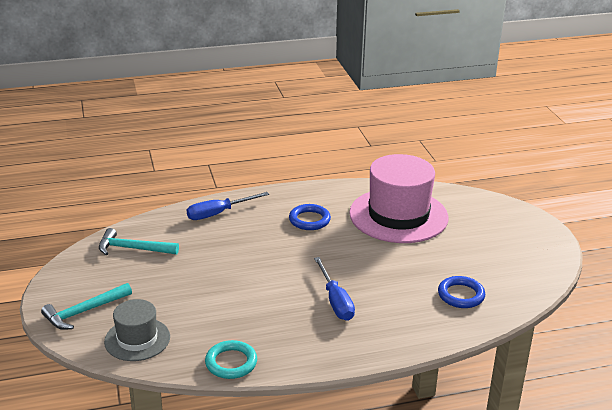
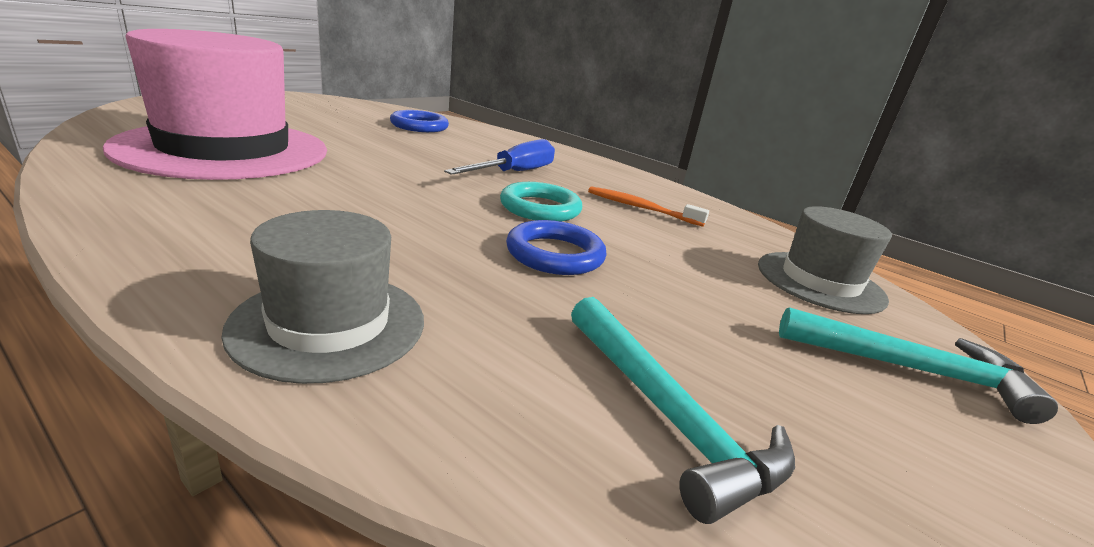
camera: 130 degrees left, 5 degrees down
blue screwdriver [187,192,269,220] -> grey hat [221,210,424,384]
turquoise ring [205,340,257,379] -> turquoise ring moved to [500,182,582,222]
blue ring [289,204,331,230] -> blue ring moved to [506,220,607,275]
none -> orange toothbrush [588,186,709,227]

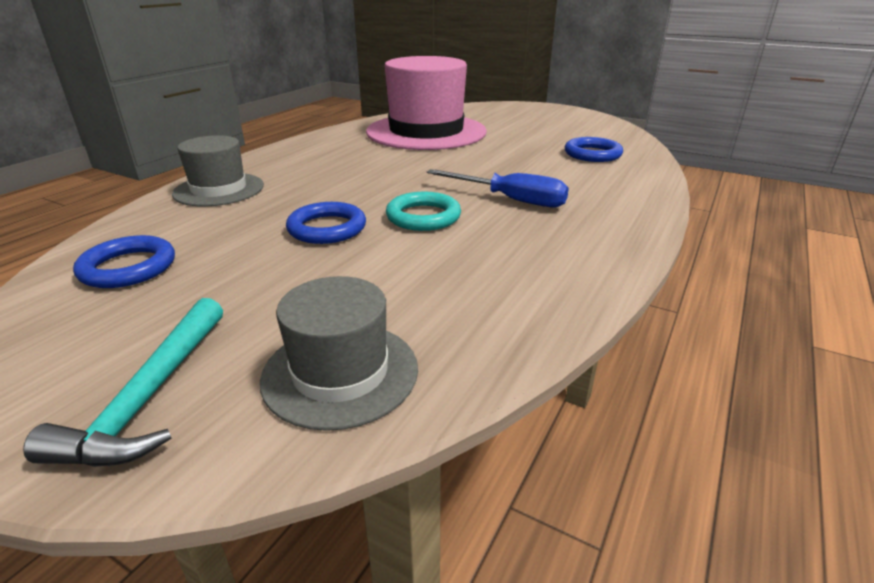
camera: 85 degrees right, 5 degrees up
turquoise hammer [571,297,795,524] -> blue ring [73,235,175,288]
orange toothbrush [588,186,709,227] -> none

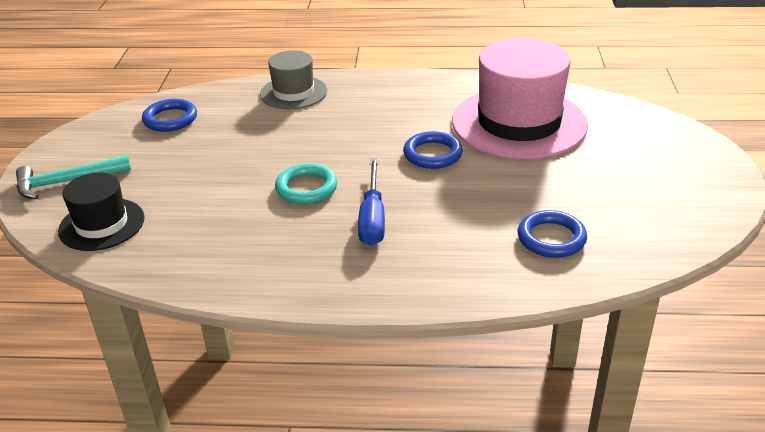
camera: 65 degrees right, 5 degrees up
grey hat [260,276,418,431] -> black hat [58,173,145,251]
blue ring [286,202,366,244] -> blue ring moved to [403,131,463,169]

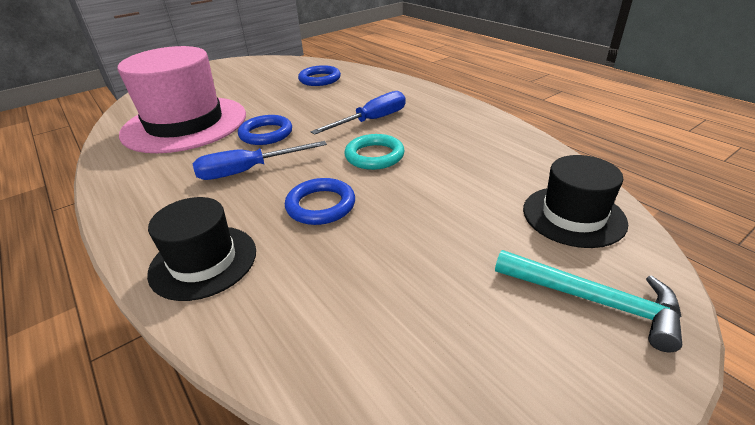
camera: 130 degrees left, 0 degrees up
blue ring [142,99,197,132] -> blue ring moved to [285,178,355,225]
grey hat [260,50,327,109] -> black hat [147,197,256,301]
none -> blue screwdriver [193,141,327,180]

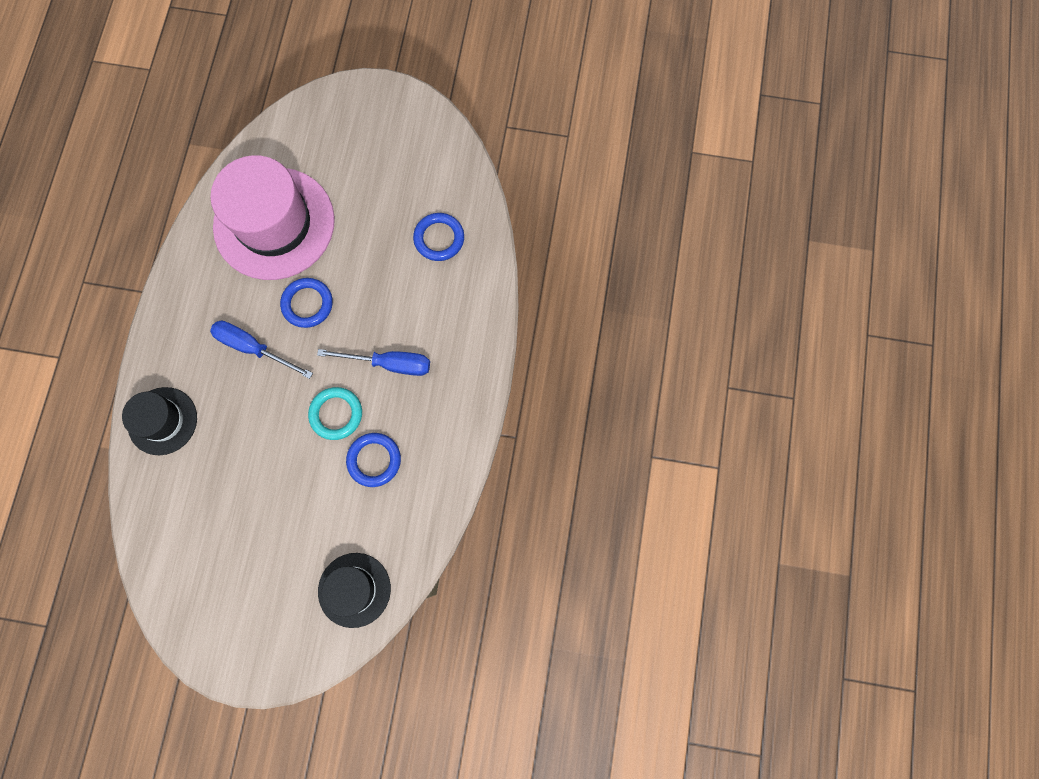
camera: 45 degrees right, 40 degrees up
blue ring [285,178,355,225] -> blue ring moved to [346,433,401,487]
turquoise hammer [495,250,682,352] -> none

